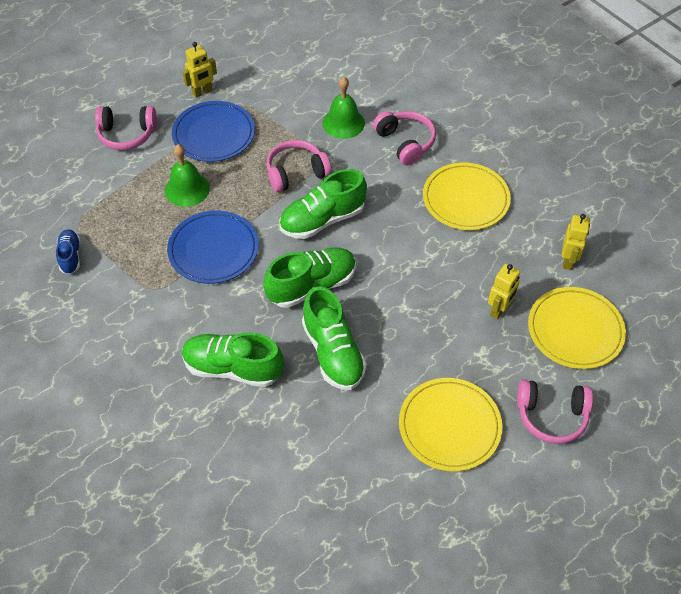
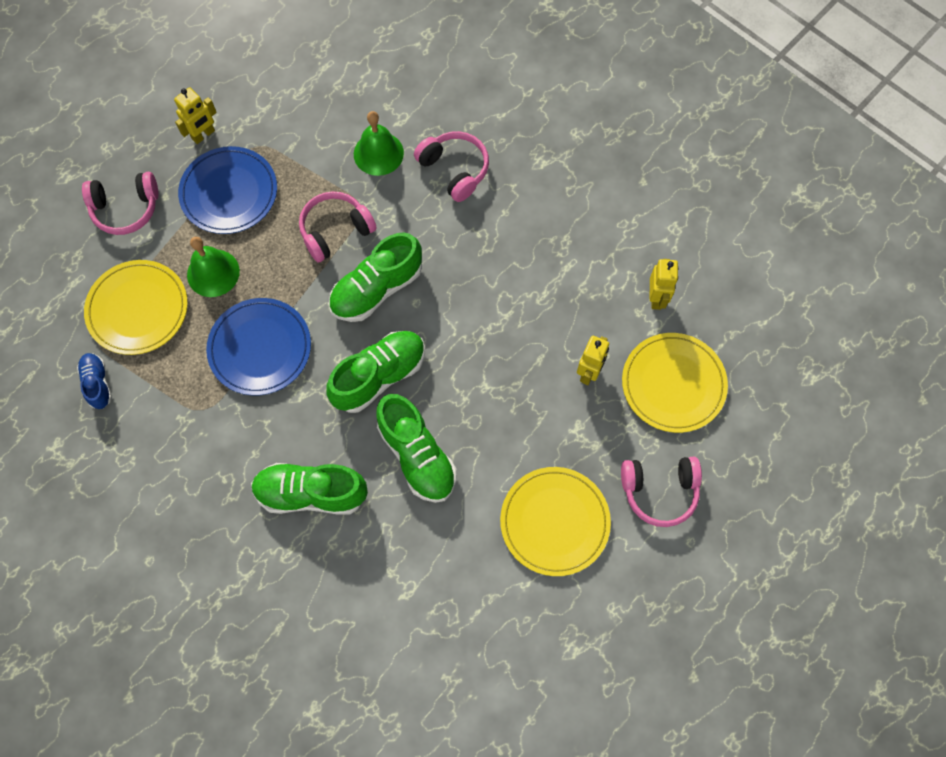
camera: 10 degrees left, 15 degrees up
yellow plate [423,162,511,230] -> yellow plate moved to [84,260,188,355]

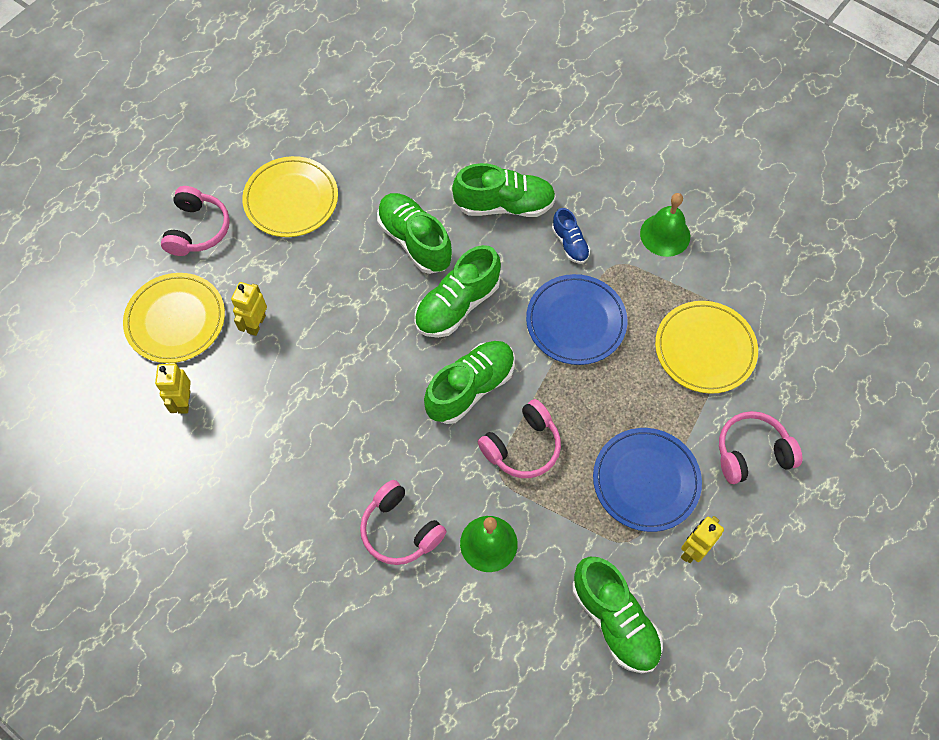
camera: 175 degrees right, 5 degrees down
blue shoe [77,353,112,409] -> blue shoe moved to [552,208,590,264]
green bell [187,237,240,297] -> green bell moved to [640,193,690,257]
pink headphones [621,457,702,527] -> pink headphones turned 105 degrees clockwise [161,186,230,256]
none -> green shoe [572,557,663,673]

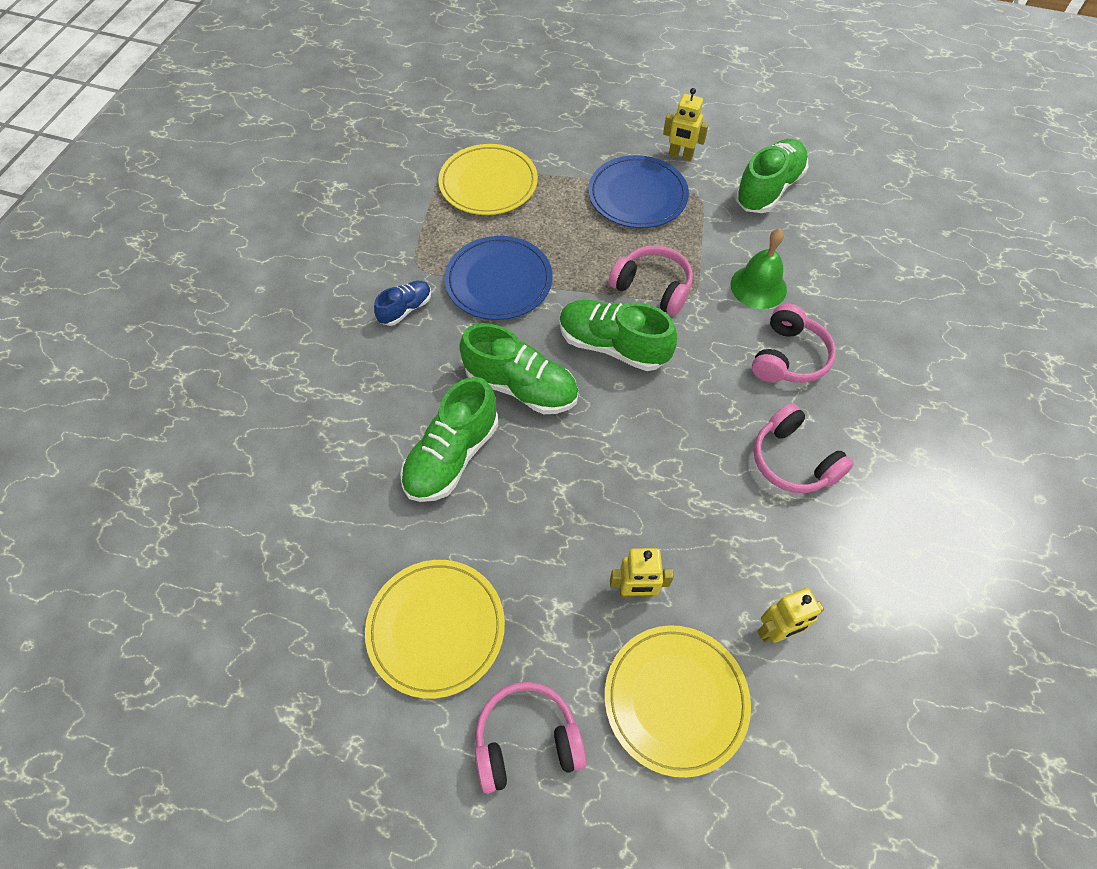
camera: 110 degrees left, 5 degrees down
green shoe [452,163,556,217] -> none
green bell [640,193,690,257] -> none
pink headphones [719,411,802,484] -> pink headphones moved to [754,403,854,493]

